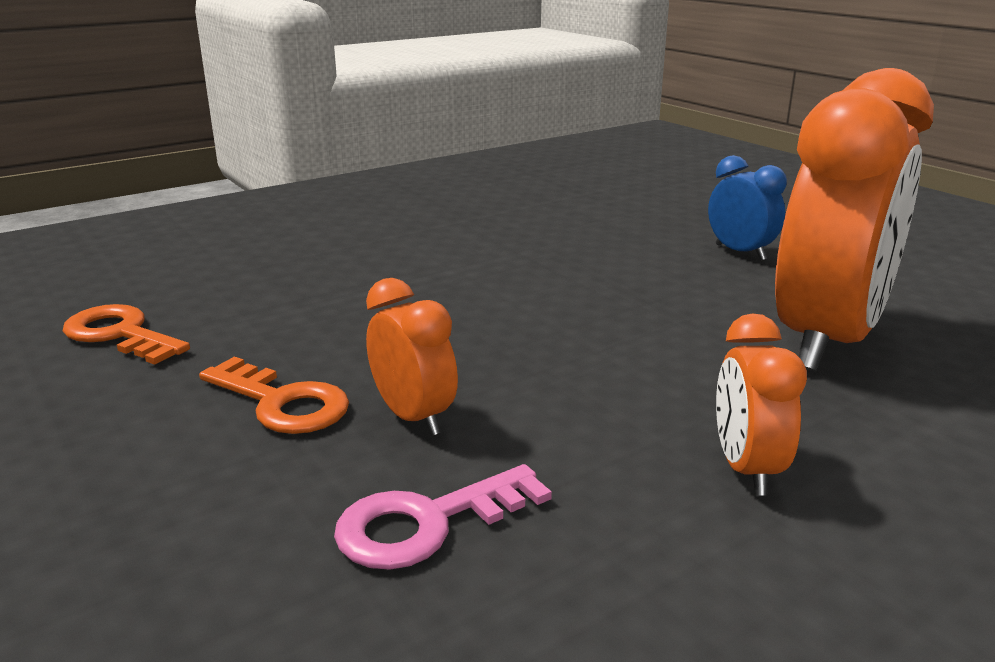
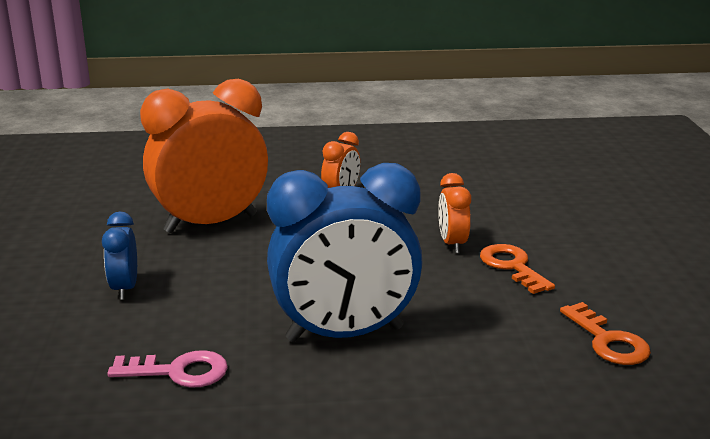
camera: 150 degrees left, 0 degrees up
pink key [334,464,552,570] -> pink key moved to [107,350,228,388]
none -> blue clock [267,163,422,342]

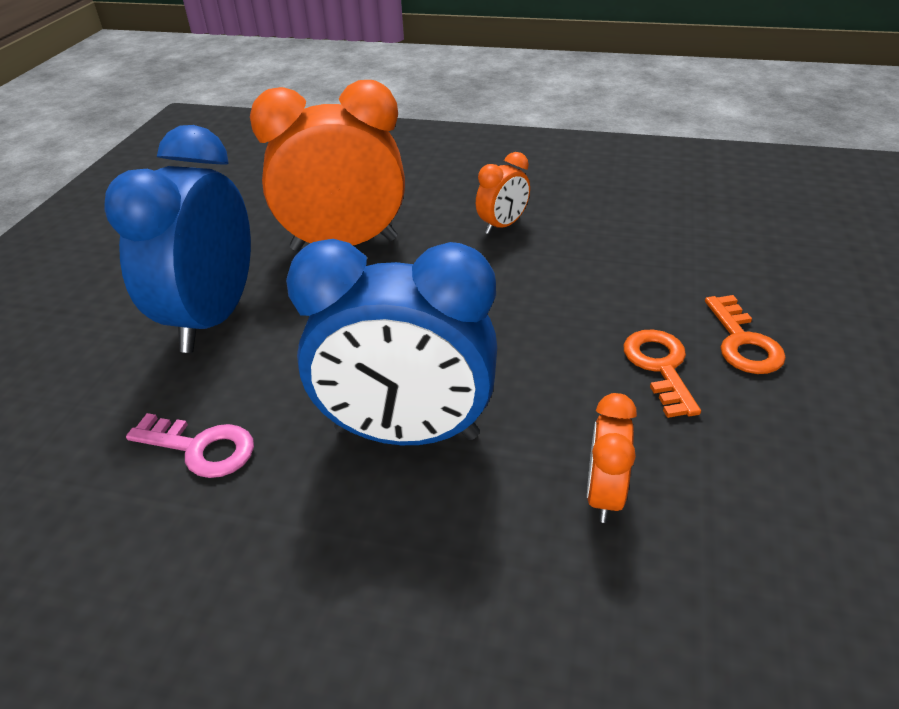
camera: 20 degrees right, 15 degrees up
blue clock [102,212,137,300] -> blue clock [104,125,251,353], size x2.17
orange clock [438,173,471,253] -> orange clock moved to [587,393,637,523]
orange key [560,302,651,365] -> orange key moved to [705,295,786,374]

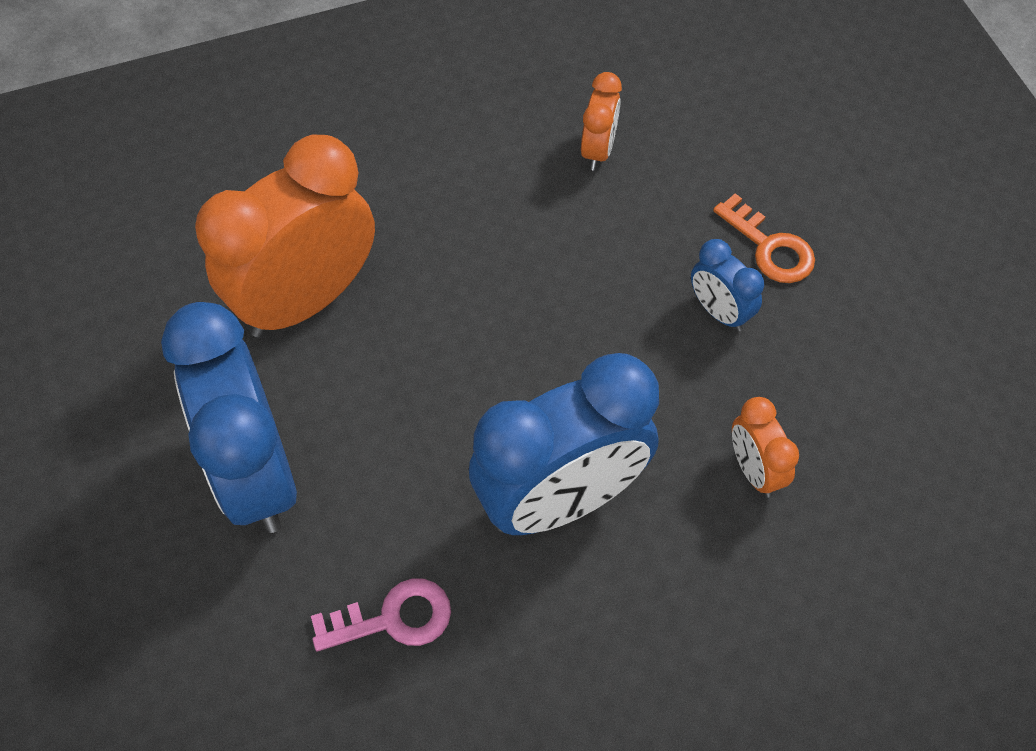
camera: 35 degrees left, 20 degrees up
orange clock [476,152,530,234] -> orange clock moved to [581,72,622,171]
orange key [624,330,701,418] -> blue clock [691,239,764,331]

